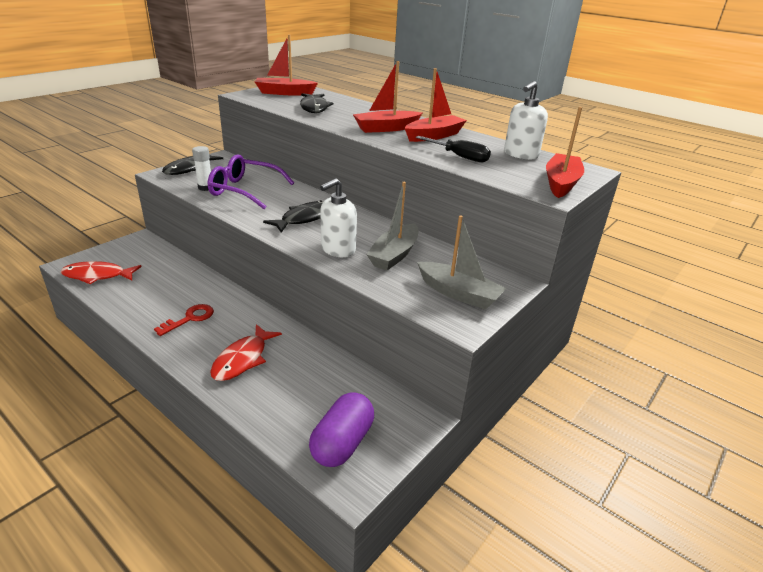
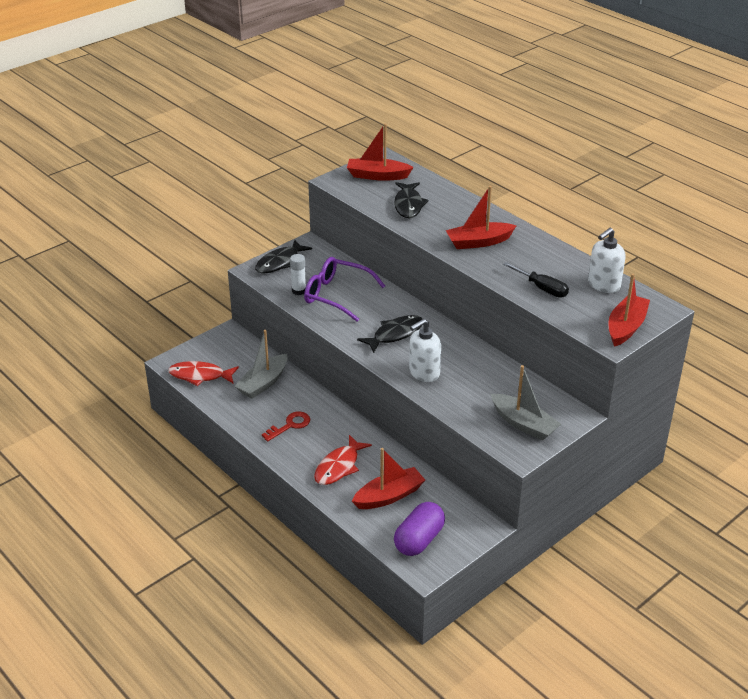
camera: 10 degrees right, 5 degrees up
grey boat [366,182,418,271] -> grey boat moved to [235,330,288,399]
red boat [405,68,467,142] -> red boat moved to [352,448,425,509]

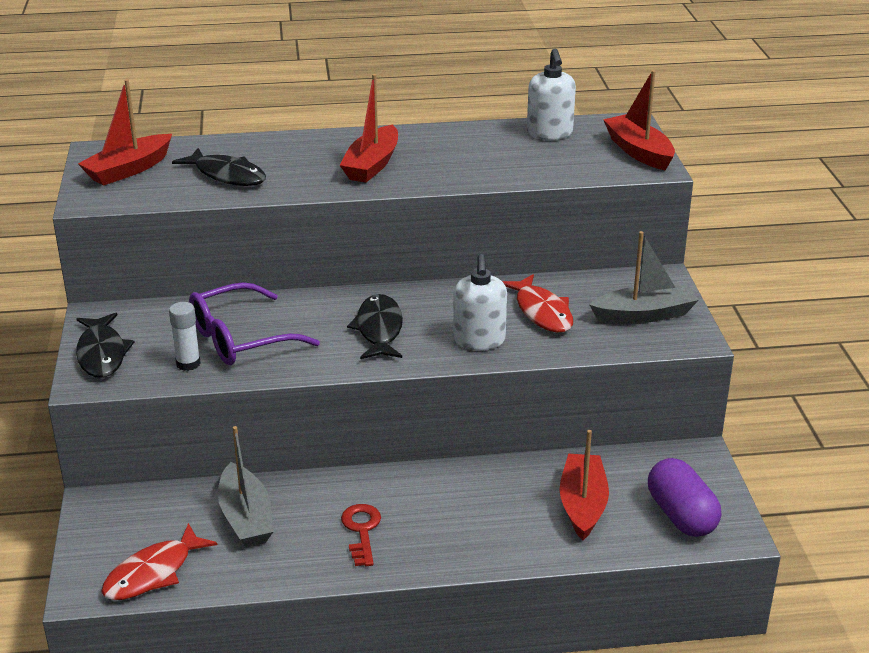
camera: 55 degrees left, 5 degrees down
red fish [314,435,372,485] -> red fish moved to [502,274,573,333]
black screwdriver [503,262,569,298] -> none

